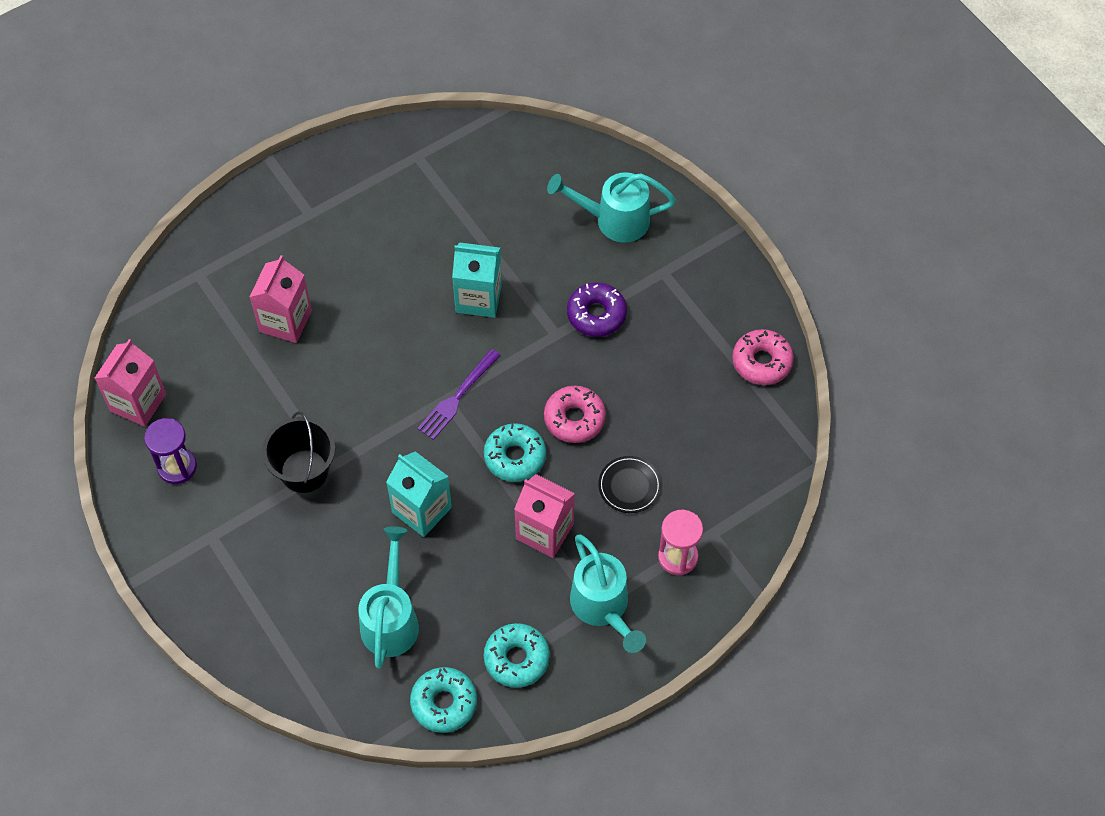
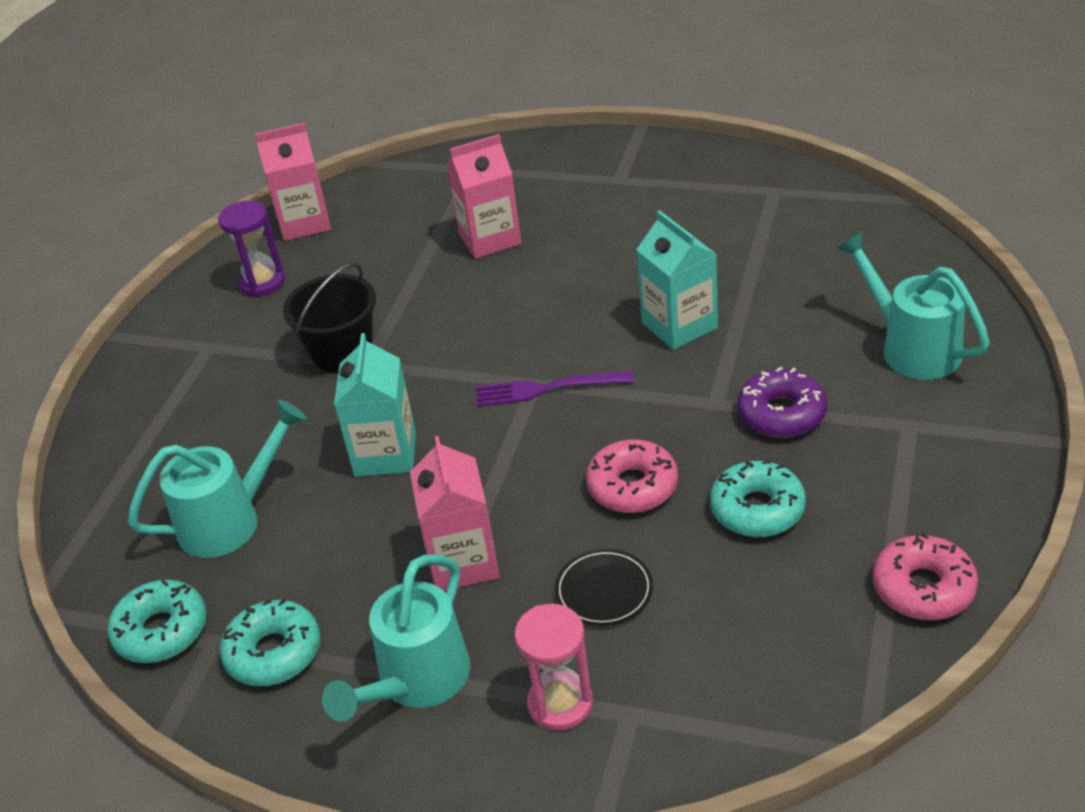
camera: 55 degrees right, 20 degrees down
turquoise donut [484,423,546,482] -> turquoise donut moved to [710,460,806,537]

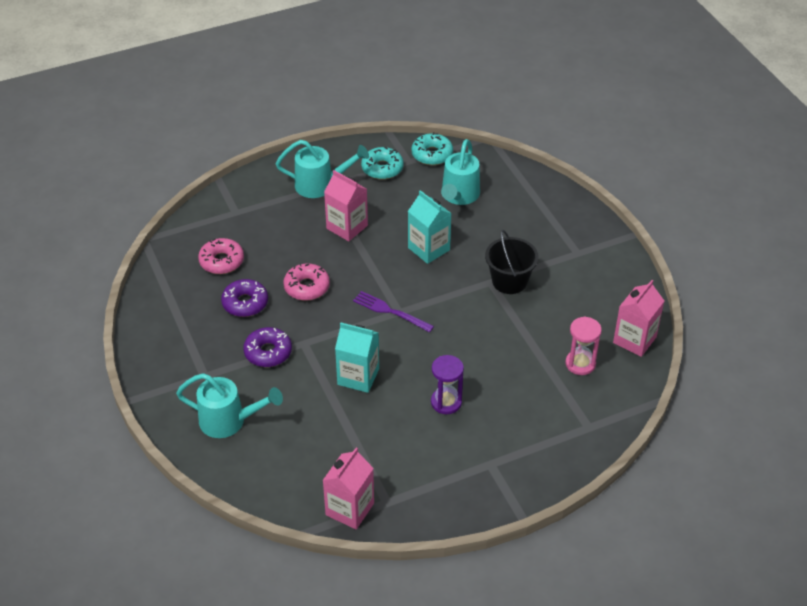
camera: 135 degrees right, 5 degrees up
purple hourglass [218,201,285,297] -> purple hourglass moved to [431,355,464,414]
turquoise watering can [322,554,470,722] -> turquoise watering can turned 105 degrees clockwise [276,140,369,198]
pink carton [447,134,522,259] -> pink carton moved to [322,448,374,529]
purple fork [476,371,634,407] -> purple fork turned 105 degrees counterclockwise [353,291,434,332]
pink hourglass [515,604,593,731] -> pink hourglass moved to [566,316,602,375]
black plate [555,549,653,626] -> none
turquoise donut [710,460,806,537] -> purple donut [221,279,268,317]
pink donut [873,532,978,620] -> pink donut moved to [198,238,244,274]

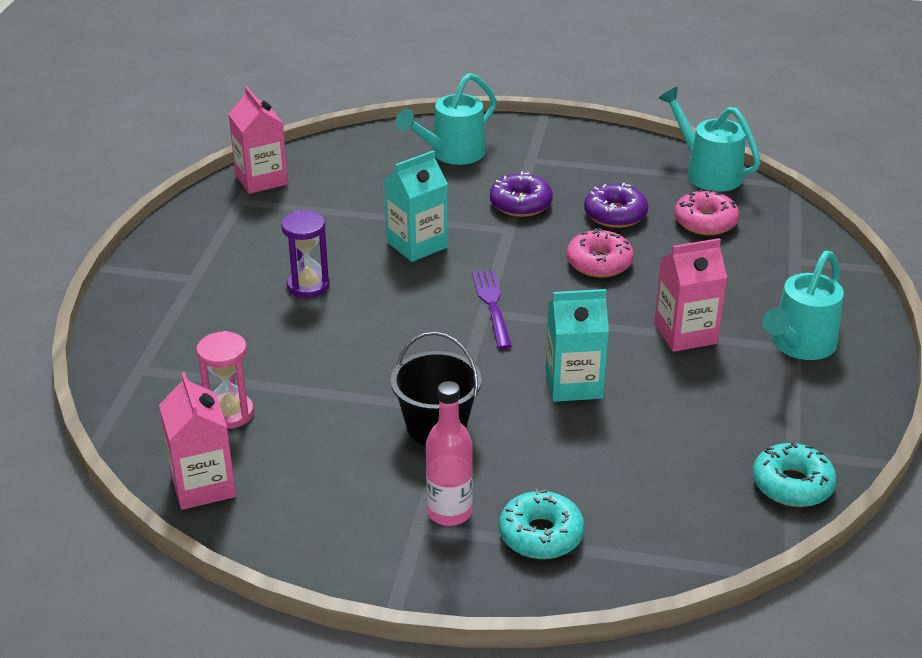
camera: 125 degrees right, 10 degrees down
purple fork [353,291,434,332] -> purple fork turned 75 degrees counterclockwise [472,270,512,349]
turquoise donut [361,147,403,179] -> turquoise donut moved to [499,489,585,559]
turquoise watering can [441,139,480,205] -> turquoise watering can moved to [658,87,761,192]
none -> pink bottle [426,381,473,526]

